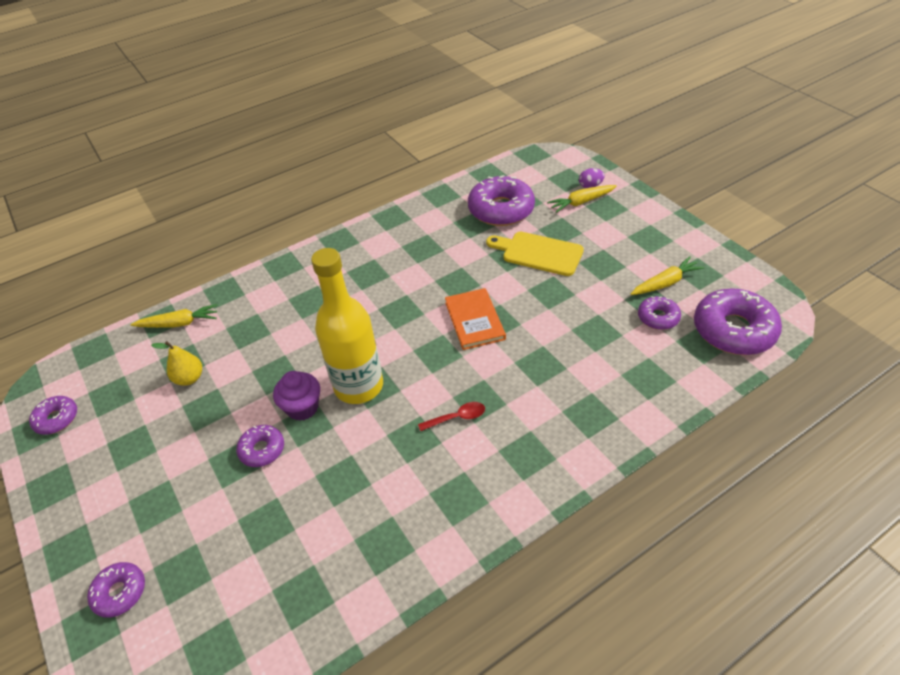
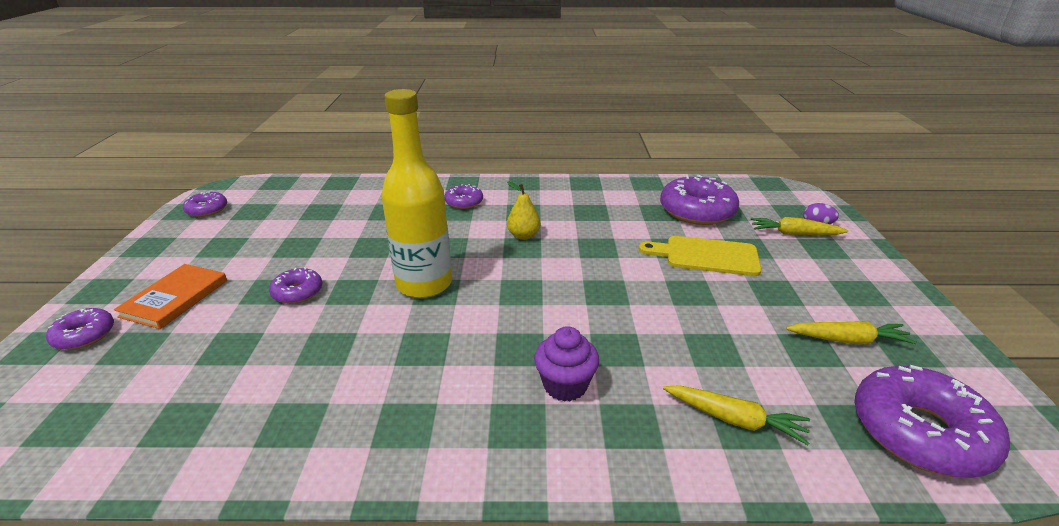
camera: 30 degrees right, 15 degrees down
yellow carrot [131,304,218,328] -> yellow carrot moved to [663,385,810,445]
yellow pear [151,341,202,386] -> yellow pear moved to [507,182,541,240]
purple cupcake [273,371,320,421] -> purple cupcake moved to [534,326,599,402]
red spoon [418,402,485,431] -> none
orange book [445,288,506,350] -> orange book moved to [114,264,227,329]
yellow cutting board [486,232,584,276] -> yellow cutting board turned 45 degrees counterclockwise [639,236,762,276]
purple donut [638,296,681,330] -> purple donut moved to [444,184,483,209]

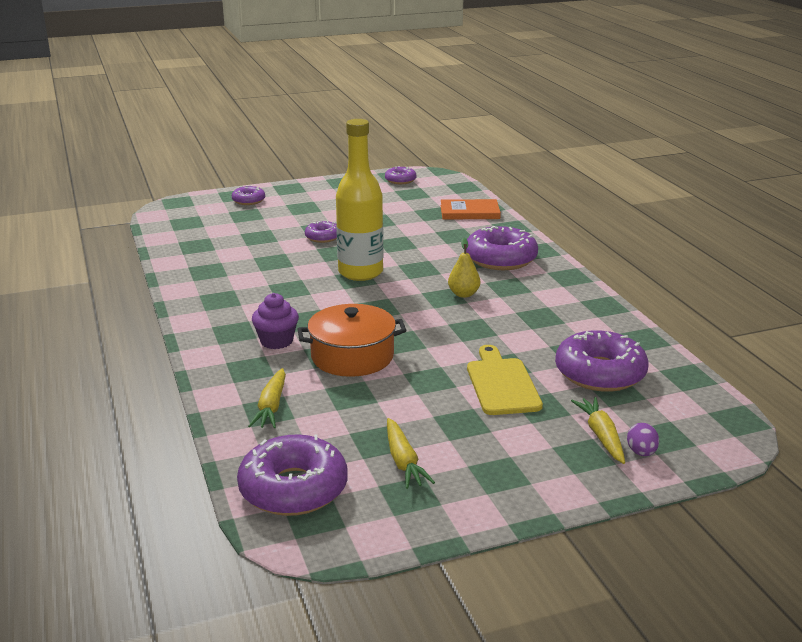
camera: 70 degrees right, 5 degrees down
orange book [114,264,227,329] -> orange book moved to [440,199,501,220]
purple donut [444,184,483,209] -> purple donut [466,226,538,270], size x1.91
none -> orange pot [297,304,406,377]

